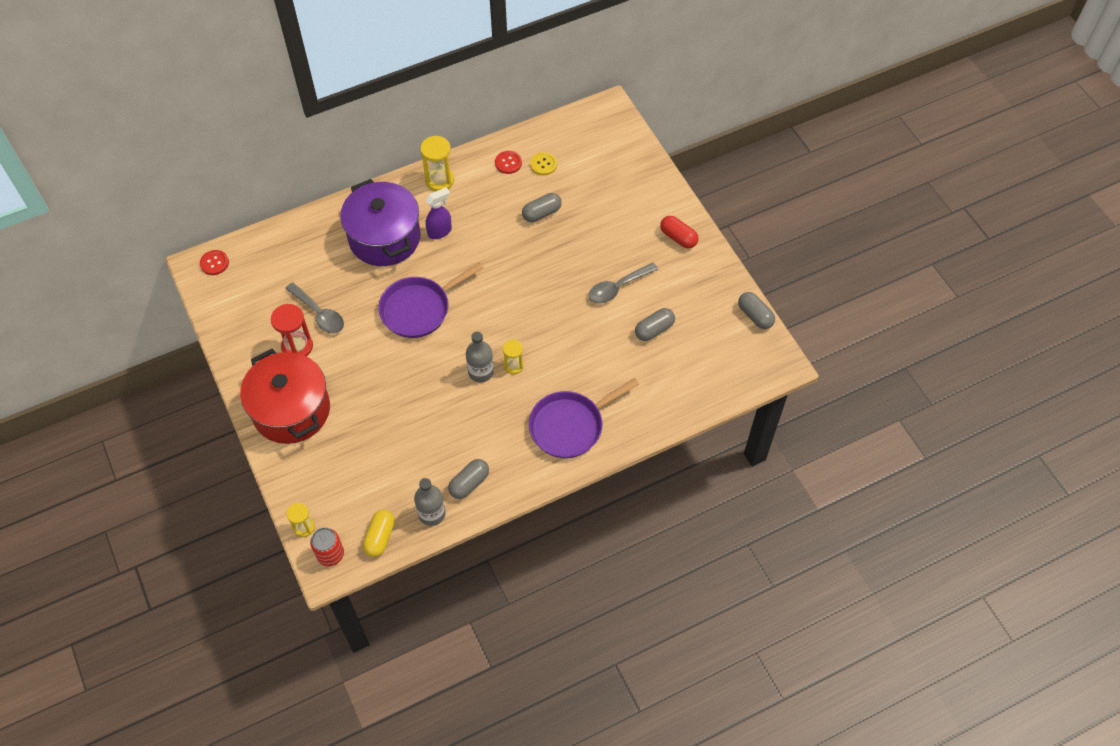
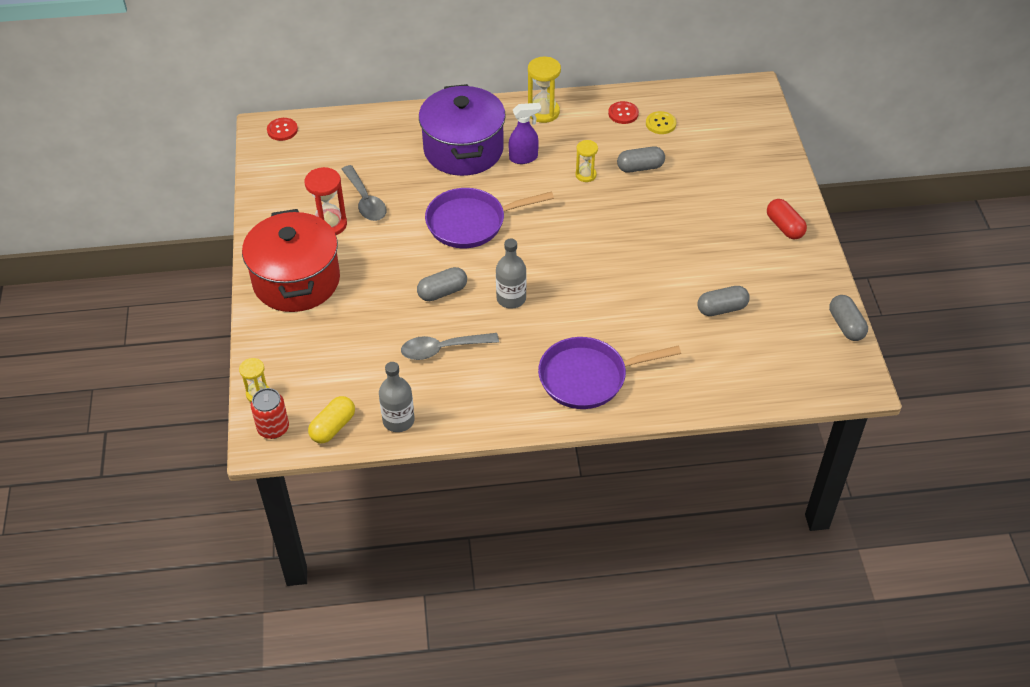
camera: 20 degrees right, 10 degrees down
grey capsule [448,459,489,499] -> grey capsule moved to [417,267,467,301]
yellow hourglass [503,339,524,374] -> yellow hourglass moved to [575,140,598,182]
grey spoon [588,262,658,304] -> grey spoon moved to [401,333,499,360]

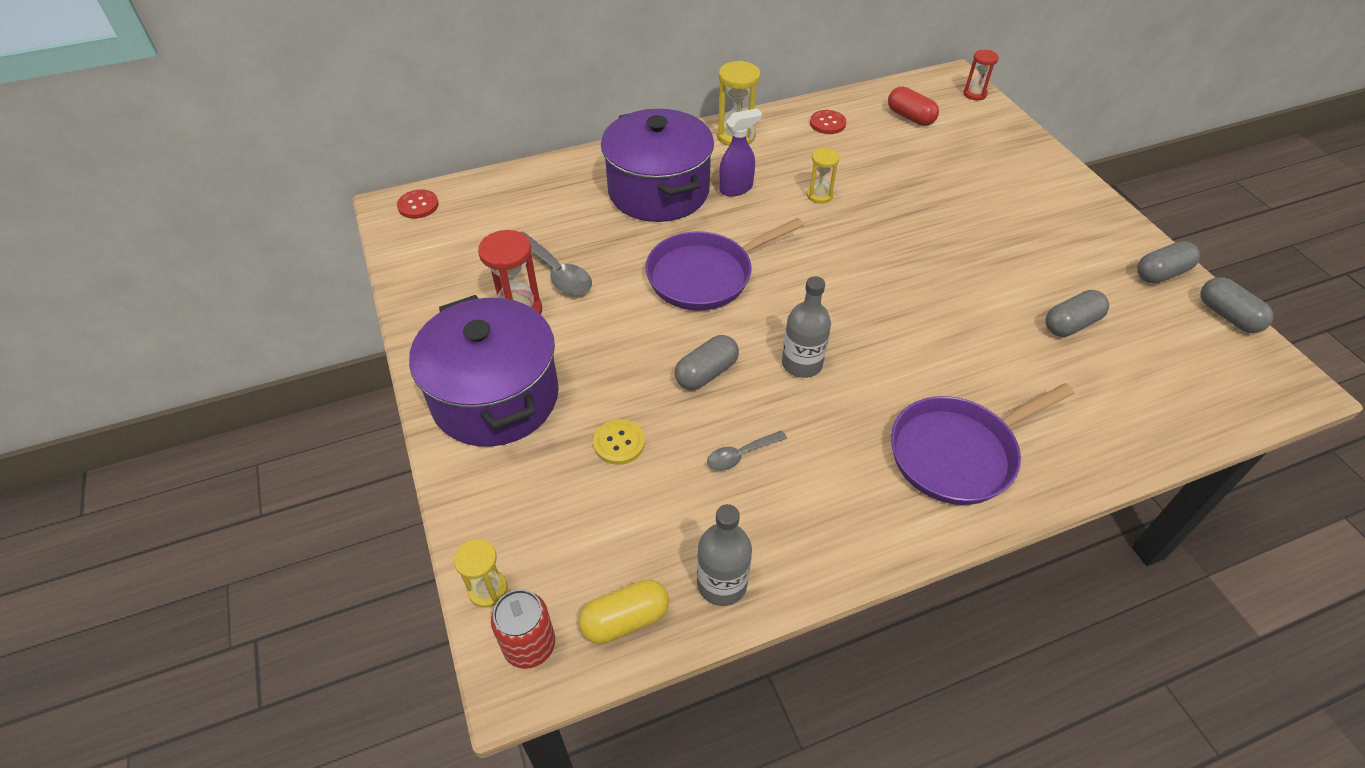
camera: 15 degrees left, 0 degrees up
red pot [242,209,340,312] -> purple pot [409,295,559,447]
yellow capsule [308,396,355,443] -> yellow capsule turned 45 degrees clockwise [578,579,669,644]
grey spoon [401,333,499,360] -> grey spoon [707,430,787,471], size x0.61
grey capsule [617,146,665,173] -> grey capsule moved to [1137,241,1200,283]
yellow button [646,111,676,134] -> yellow button moved to [593,419,645,465]
red capsule [767,199,807,239] -> red capsule moved to [888,87,939,126]
none -> red hourglass [963,50,999,100]

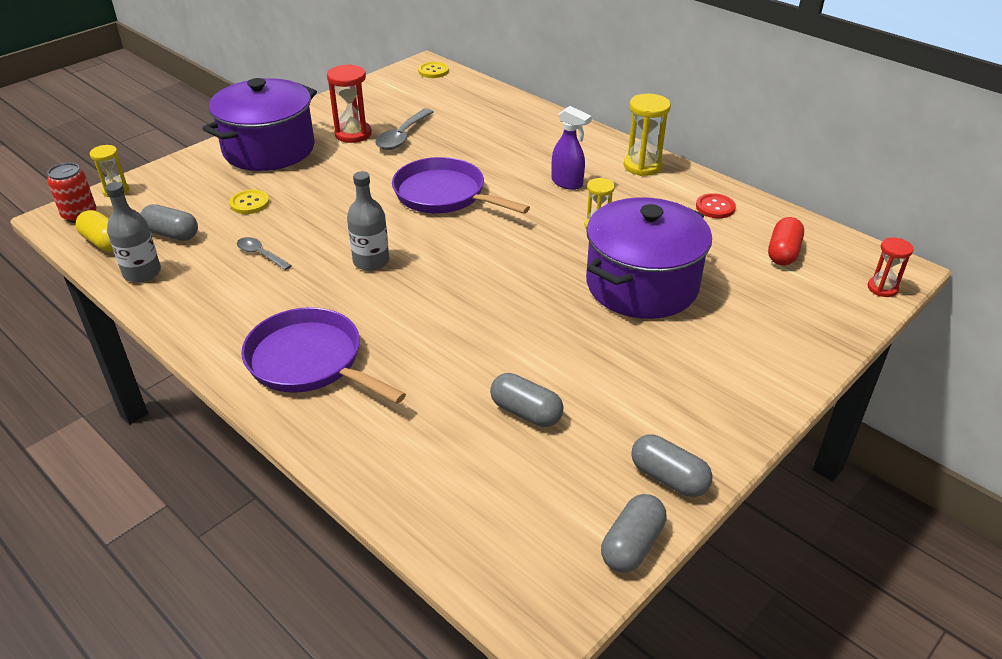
camera: 65 degrees right, 10 degrees down
red button [397,189,439,219] -> yellow button [418,62,449,78]
purple pot [601,109,714,222] -> purple pot moved to [586,197,712,319]
grey capsule [675,335,739,390] -> grey capsule moved to [140,204,198,241]

